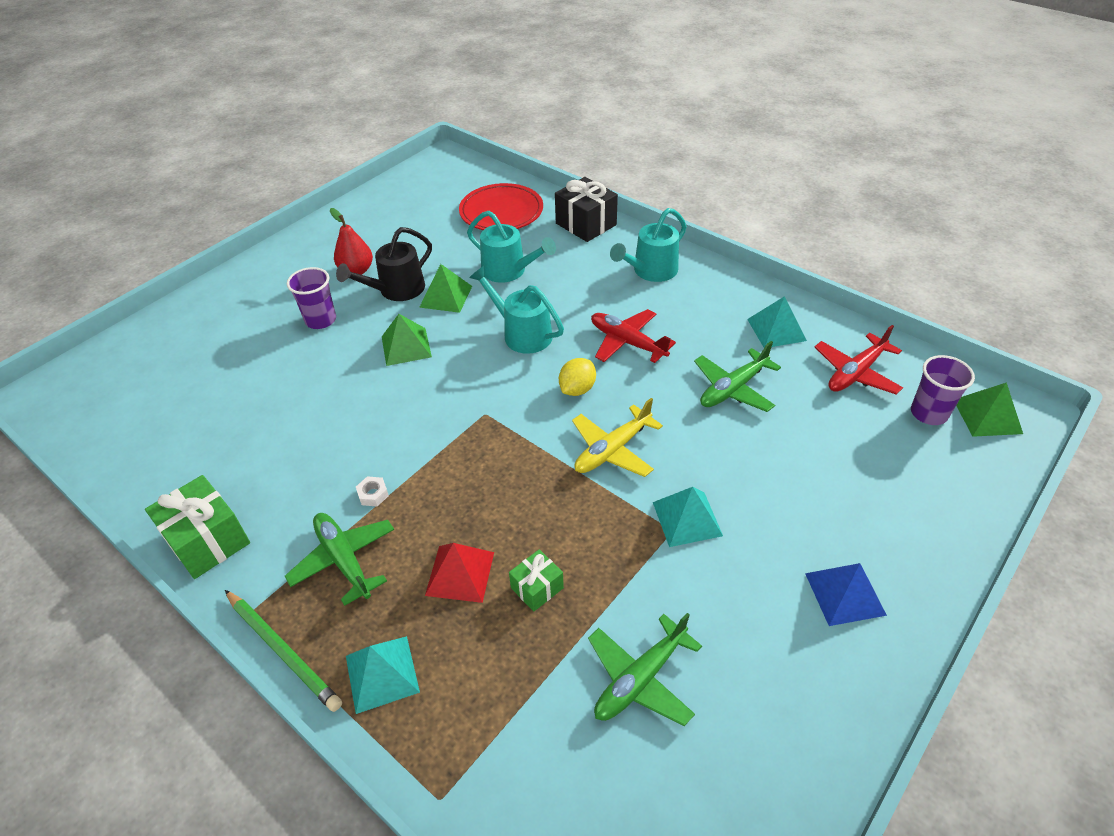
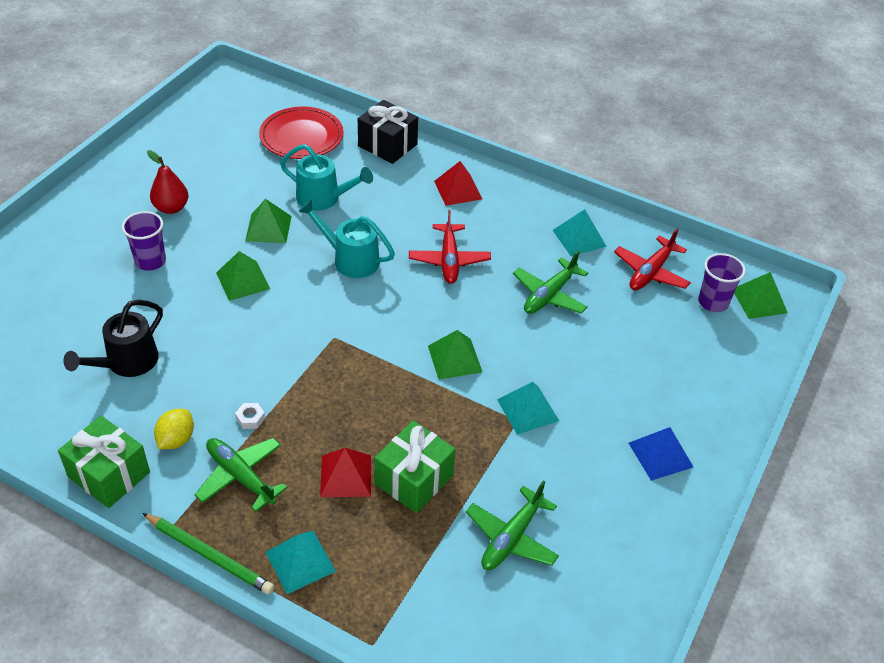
camera: 15 degrees left, 0 degrees up
black watering can [336,227,432,301] -> black watering can moved to [63,300,163,377]
green gift [509,549,564,612] -> green gift [375,421,456,513], size x1.78
yellow lemon [559,358,596,396] -> yellow lemon moved to [154,409,194,449]
yellow plane [572,398,663,477] -> green pyramid [428,330,482,380]
red plane [591,309,676,363] -> red plane turned 120 degrees counterclockwise [409,210,491,284]
turquoise watering can [610,208,687,282] -> red pyramid [434,161,482,206]

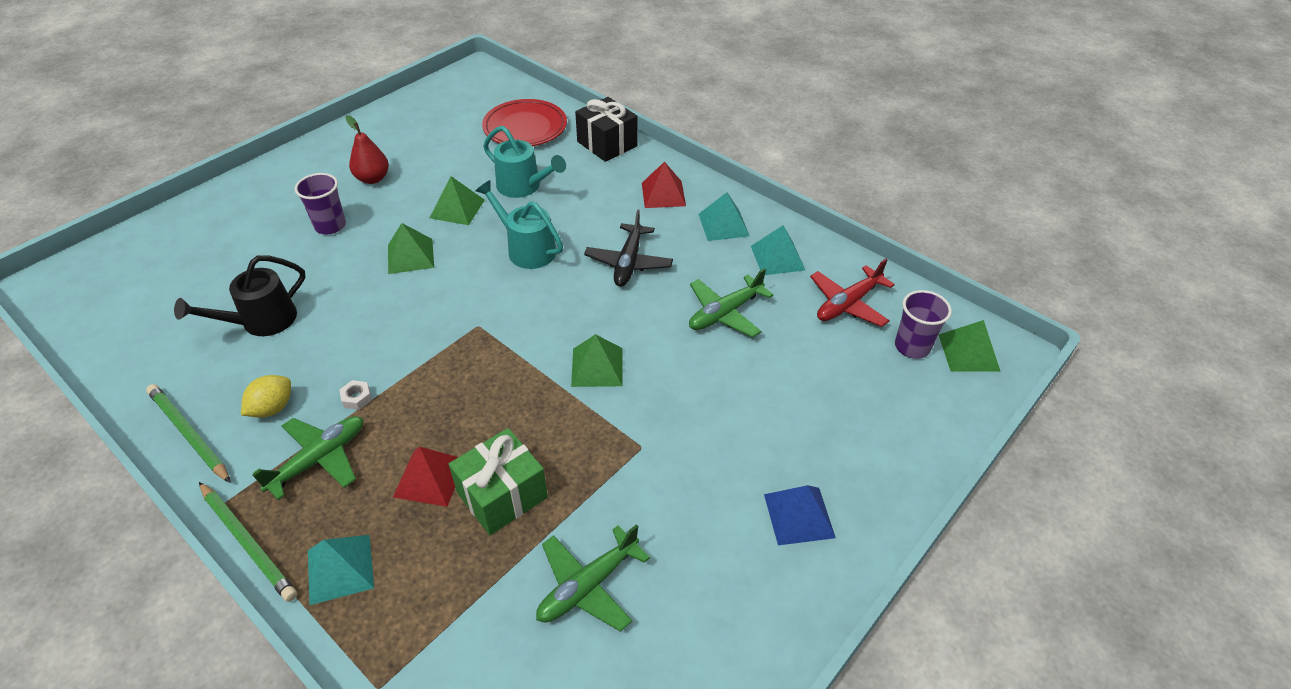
camera: 15 degrees right, 0 degrees up
green gift [58,416,150,508] -> green pencil [146,384,231,483]
green plane [195,438,287,512] -> green plane turned 75 degrees clockwise [252,416,363,500]
red plane [409,210,491,284] -> black plane [584,209,673,287]
turquoise pyramid [497,382,559,435] -> turquoise pyramid moved to [698,192,749,241]

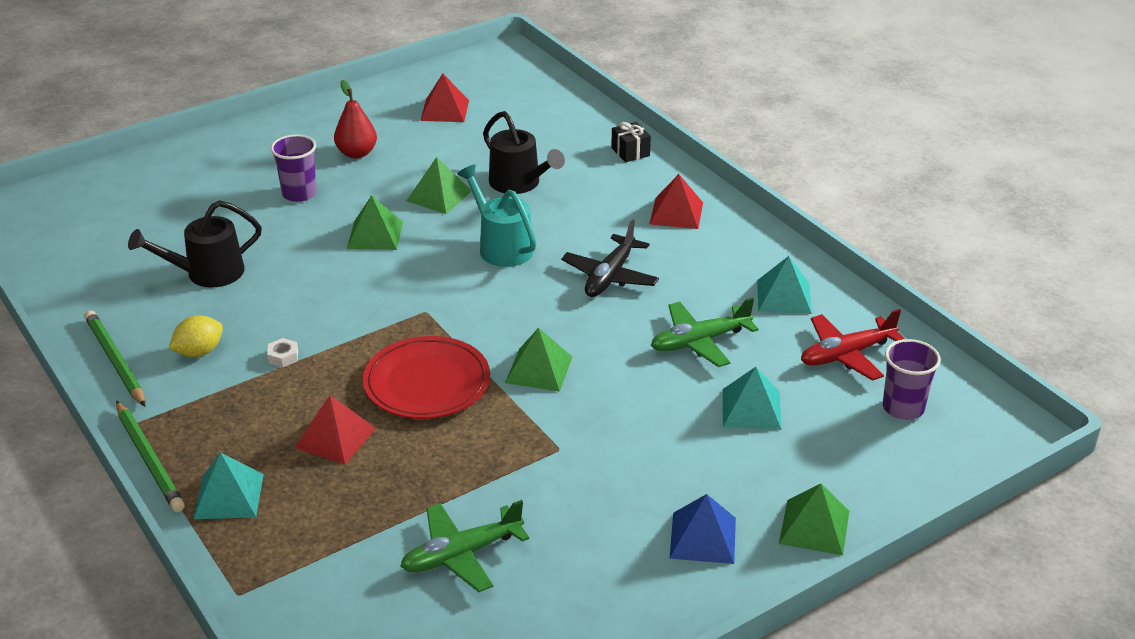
camera: 15 degrees right, 10 degrees down
green plane [252,416,363,500] -> none
green gift [449,428,548,535] -> none
red plate [482,99,567,146] -> red plate moved to [363,336,490,419]
turquoise watering can [483,126,566,198] -> black watering can [483,111,565,194]
black gift [575,97,637,162] -> black gift [611,122,651,162], size x0.56
turquoise pyramid [698,192,749,241] -> turquoise pyramid moved to [723,367,782,430]
green pyramid [939,320,1001,372] -> green pyramid moved to [779,483,849,555]
none -> red pyramid [420,73,469,122]

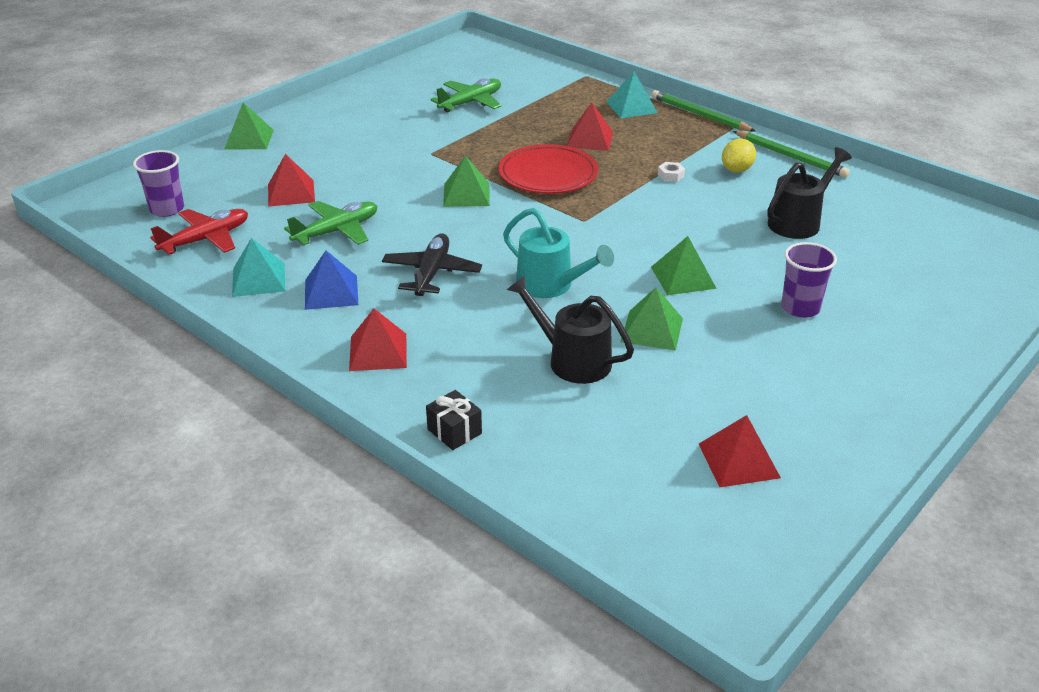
camera: 165 degrees right, 0 degrees up
red pear [334,80,377,158] -> none
blue pyramid [669,494,736,564] -> blue pyramid moved to [305,250,358,310]
turquoise pyramid [723,367,782,430] -> red pyramid [268,154,315,207]

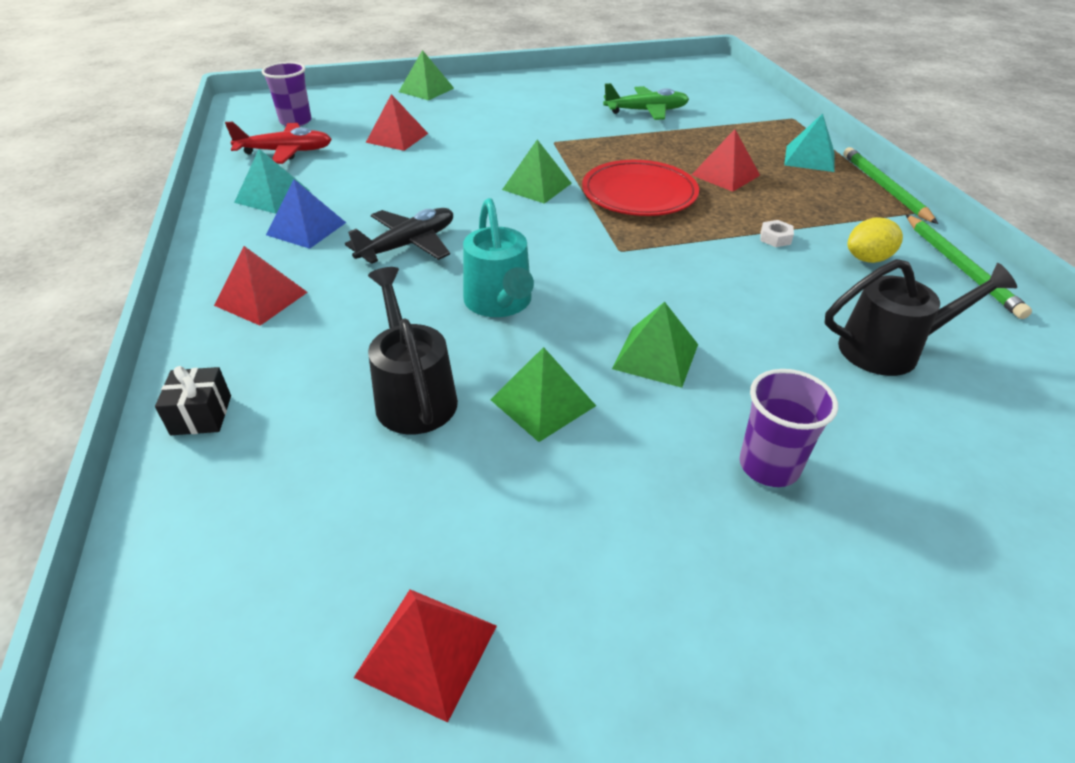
camera: 35 degrees right, 5 degrees up
green plane [284,201,377,245] -> none

